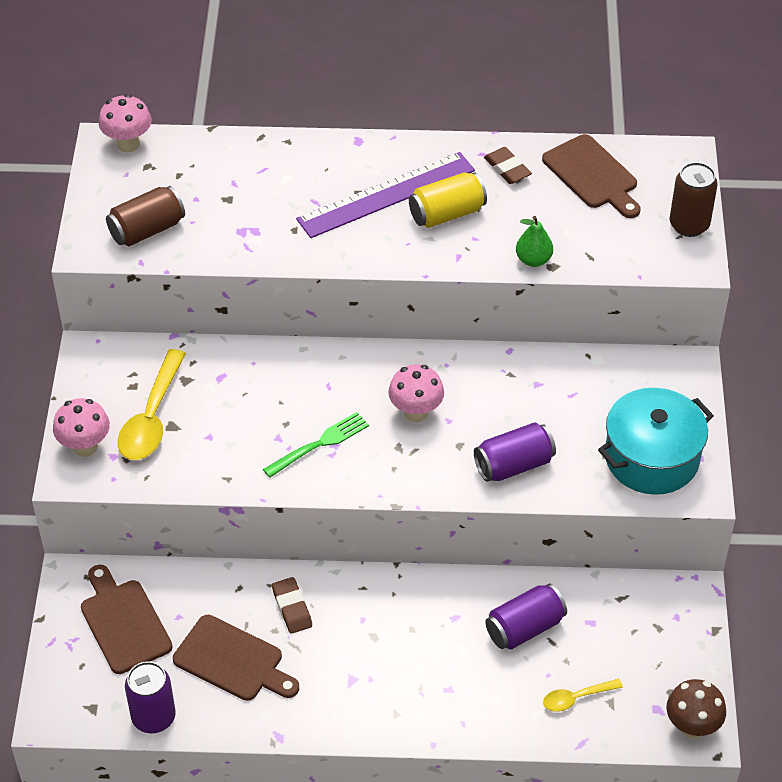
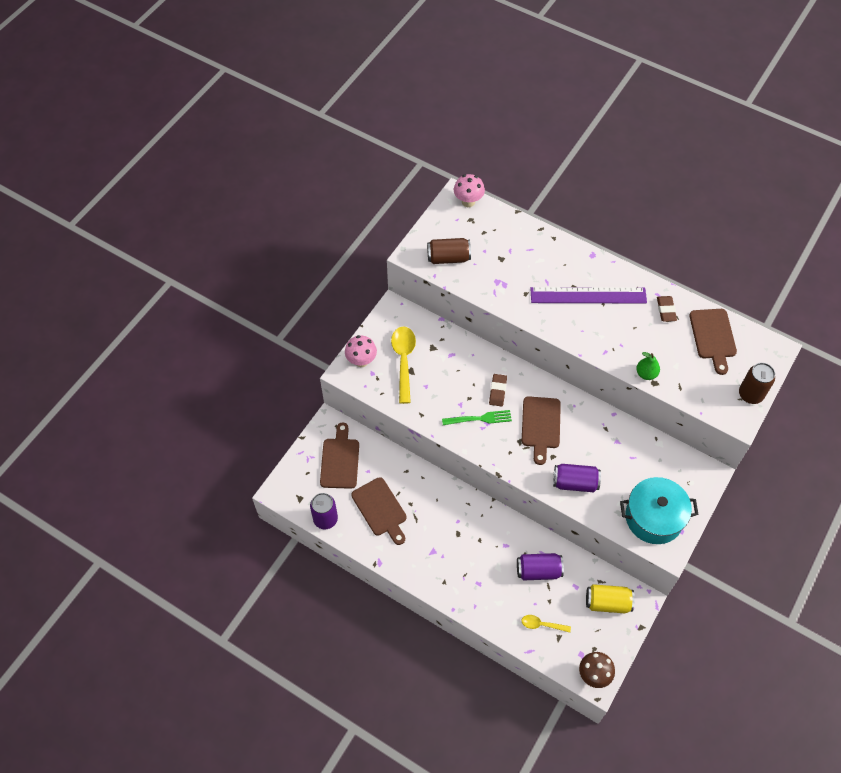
camera: 30 degrees right, 10 degrees up
yellow spoon [118,349,186,460] -> yellow spoon turned 135 degrees clockwise [391,327,416,404]
brown eraser [272,577,312,634] -> brown eraser moved to [489,374,507,407]
pink mushroom [388,364,444,422] -> brown cutting board [522,396,561,465]
yellow can [409,172,487,228] -> yellow can moved to [586,584,635,613]

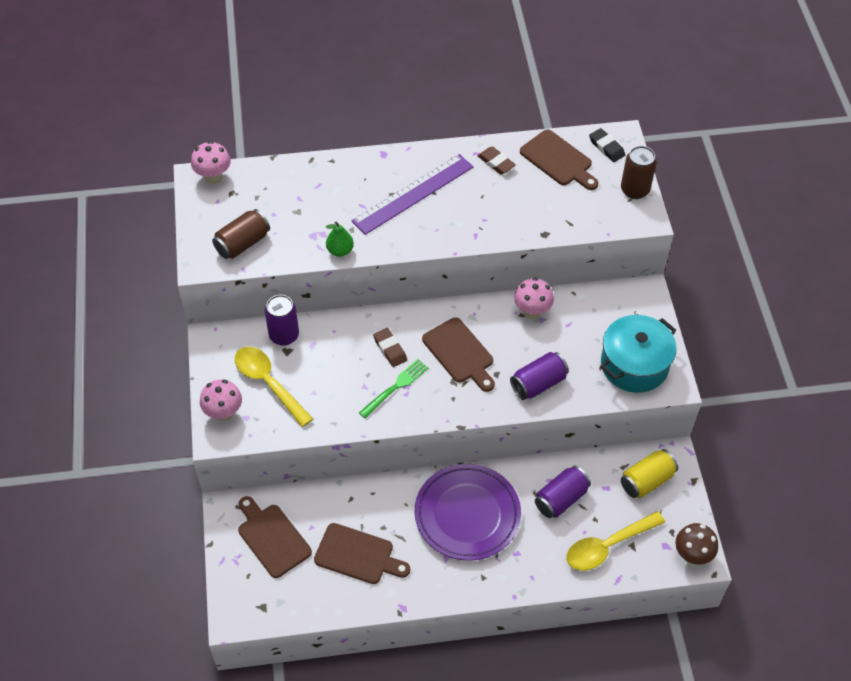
camera: 40 degrees left, 5 degrees down
purple can [310,493,338,529] -> purple can moved to [265,295,299,346]
yellow spoon [522,615,571,633] -> yellow spoon [566,511,665,571], size x1.87
green pear [636,352,660,380] -> green pear moved to [326,221,354,257]
none -> purple plate [415,464,521,561]
none -> pink mushroom [514,277,554,319]
none -> black eraser [589,128,625,162]

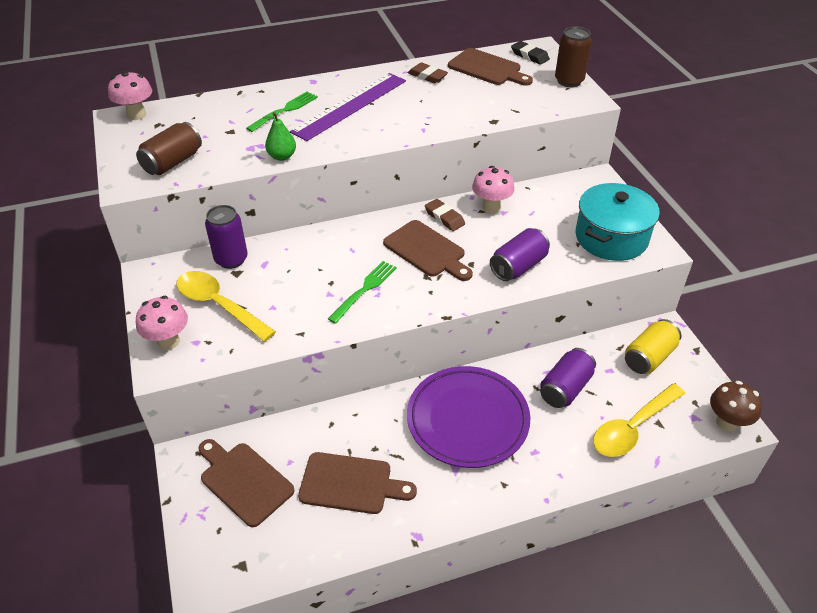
camera: 10 degrees left, 10 degrees down
brown eraser [373,328,407,367] -> brown eraser moved to [425,199,465,231]
none -> green fork [246,91,318,132]

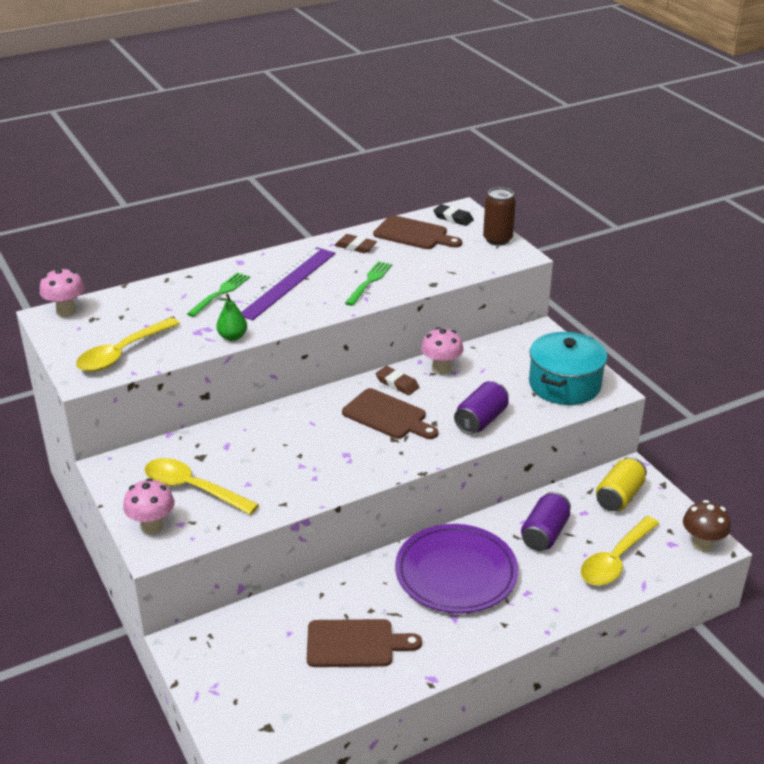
camera: 10 degrees left, 10 degrees down
brown can [136,122,202,175] -> yellow spoon [76,318,180,372]
brown cutting board [198,439,295,527] -> none
purple can [205,205,248,269] -> none
green fork [328,261,397,324] -> green fork moved to [345,261,392,306]

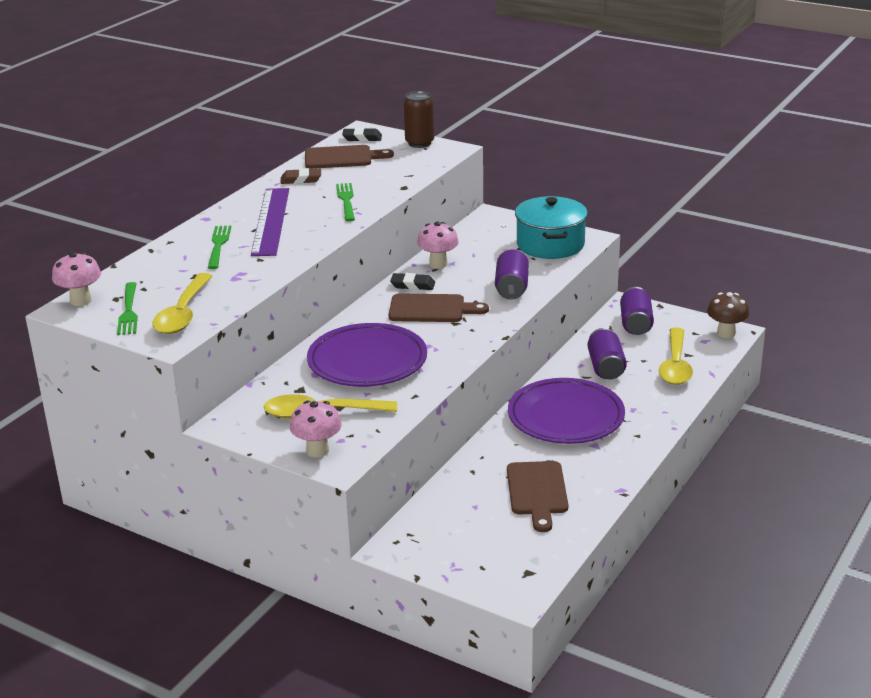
camera: 30 degrees left, 5 degrees down
green pear [216,294,247,341] -> none
brown cutting board [307,619,422,667] -> brown cutting board turned 120 degrees clockwise [507,461,568,532]
brown eraser [376,366,419,395] -> black eraser [390,273,435,290]
yellow can [596,457,647,511] -> purple can [620,287,654,335]
none -> green fork [117,282,138,335]
none -> purple plate [307,323,427,387]

